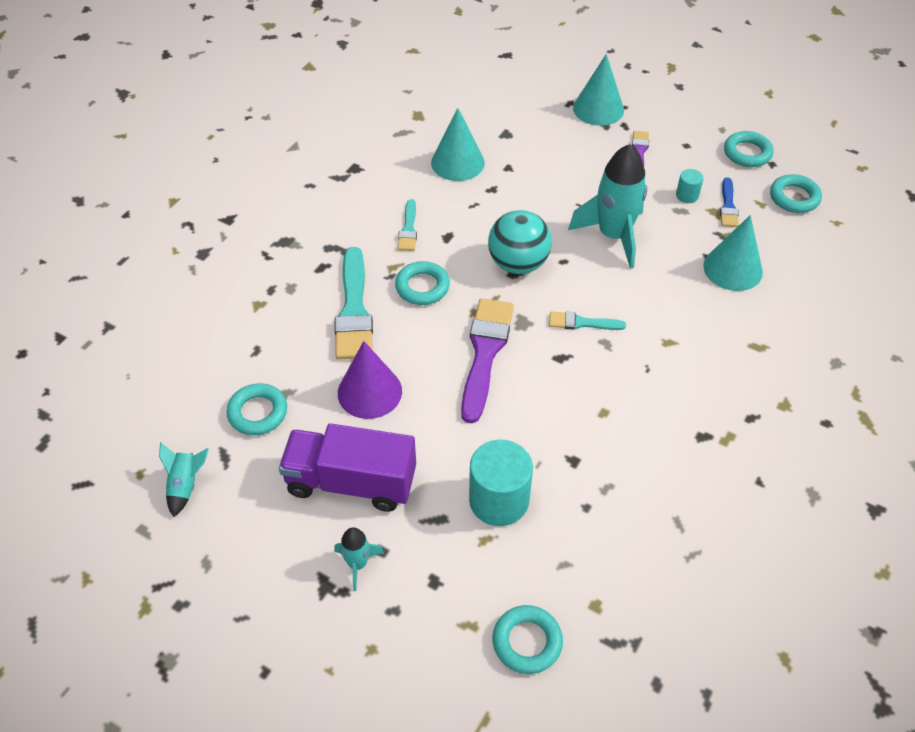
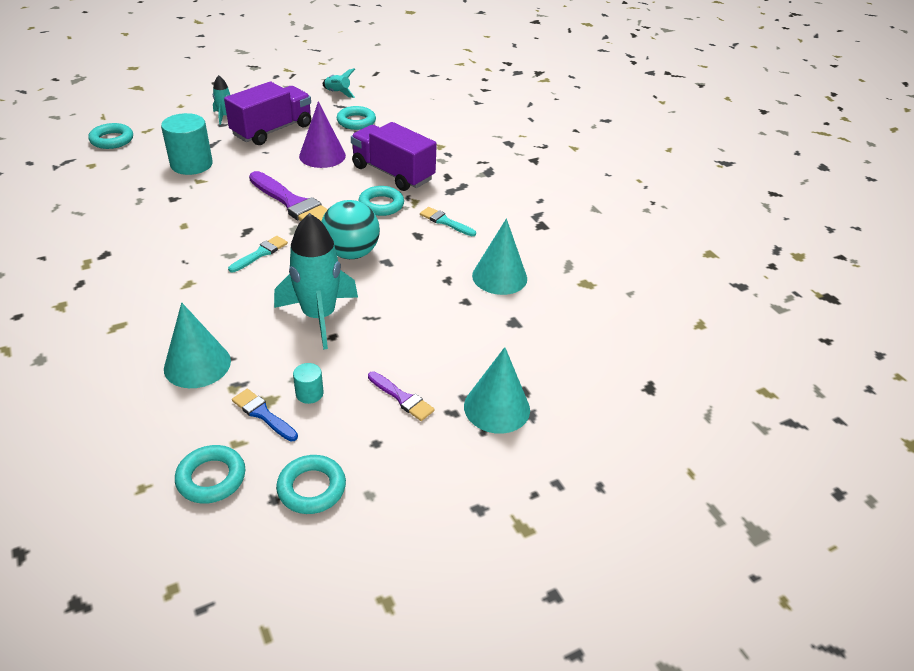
camera: 120 degrees right, 10 degrees down
turquoise brush [335,247,373,360] -> purple truck [351,122,437,191]

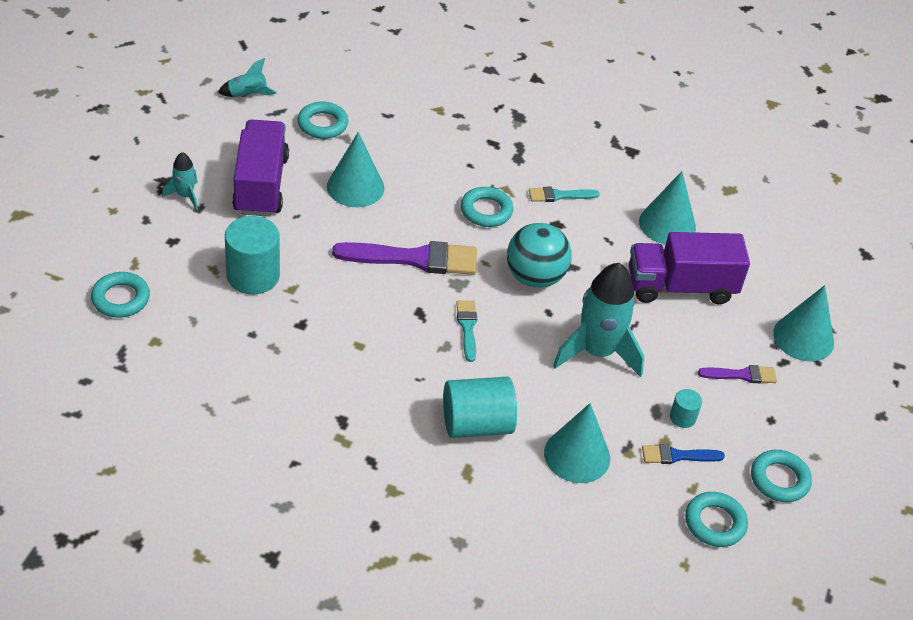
camera: 45 degrees left, 5 degrees up
purple cone [299,101,346,168] -> turquoise cone [327,132,384,207]
purple truck [351,122,437,191] -> purple truck moved to [629,232,750,304]
none -> turquoise cylinder [443,376,517,438]

